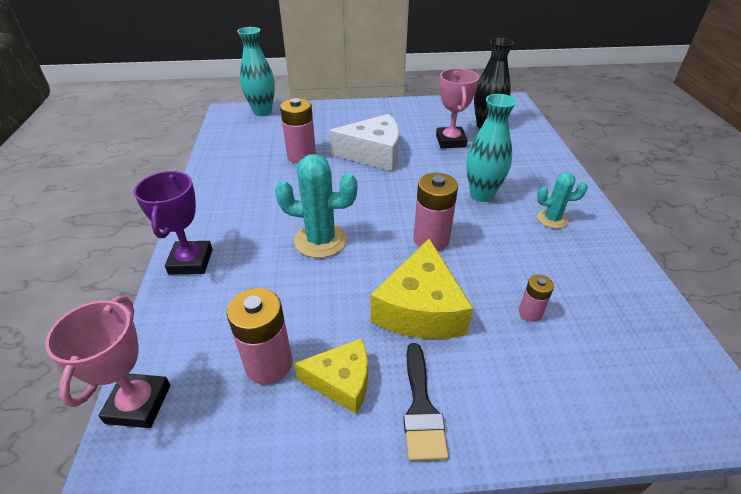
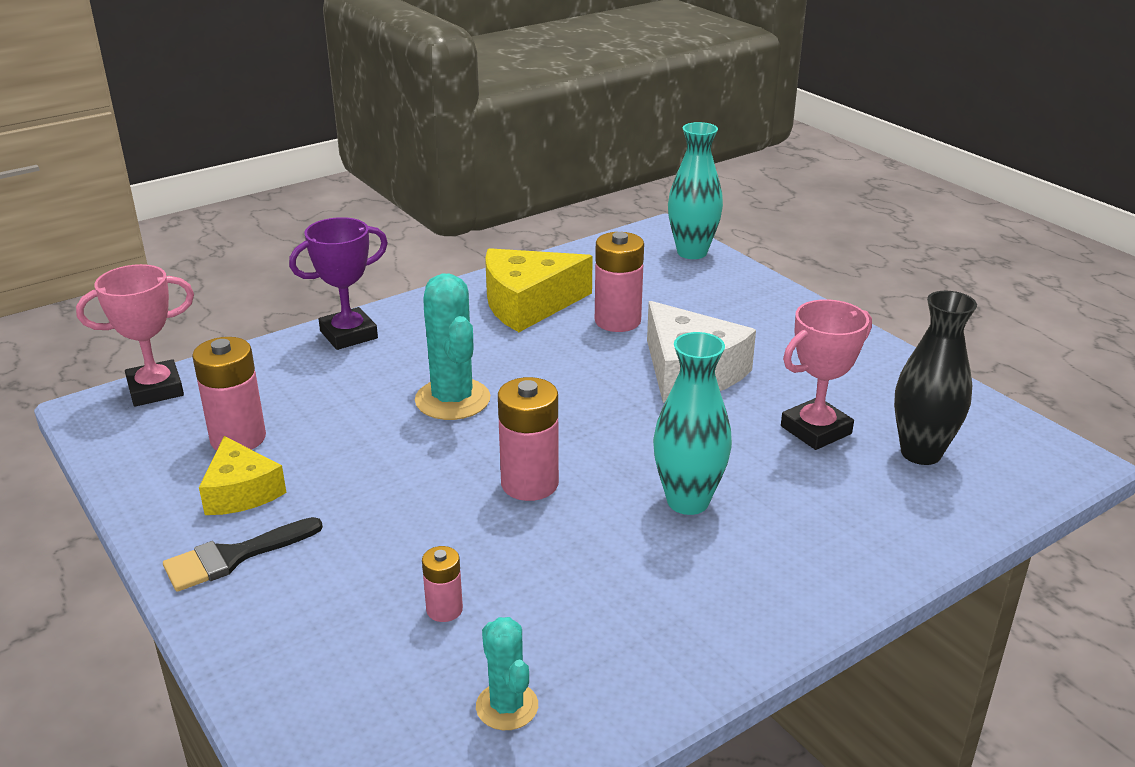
camera: 60 degrees right, 10 degrees down
yellow cheese [371,238,473,339] -> yellow cheese moved to [485,248,593,332]
turquoise cactus [537,172,588,229] -> turquoise cactus moved to [476,617,538,730]

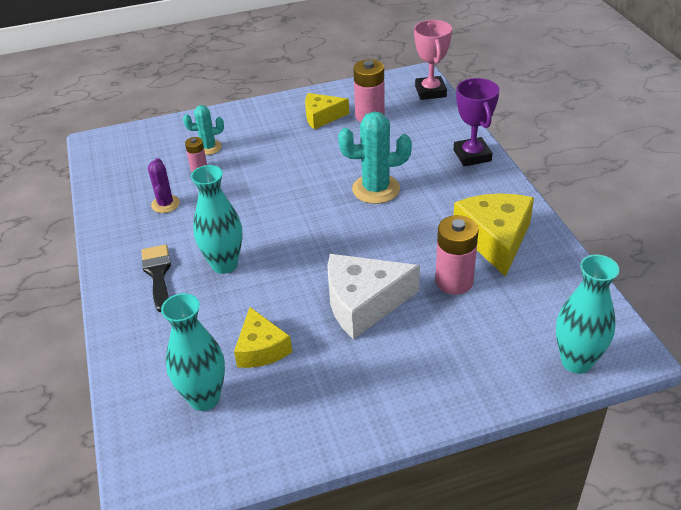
camera: 110 degrees right, 10 degrees up
black brush [163,517,323,592] -> black brush moved to [141,244,171,312]
turquoise cactus [476,617,538,730] -> turquoise cactus moved to [183,105,224,155]
pink battery [498,377,559,501] -> none
pink trophy [781,299,872,450] -> yellow cheese [234,307,292,368]
black vase [894,291,977,465] -> turquoise vase [161,293,225,411]
none -> purple cactus [148,158,180,213]

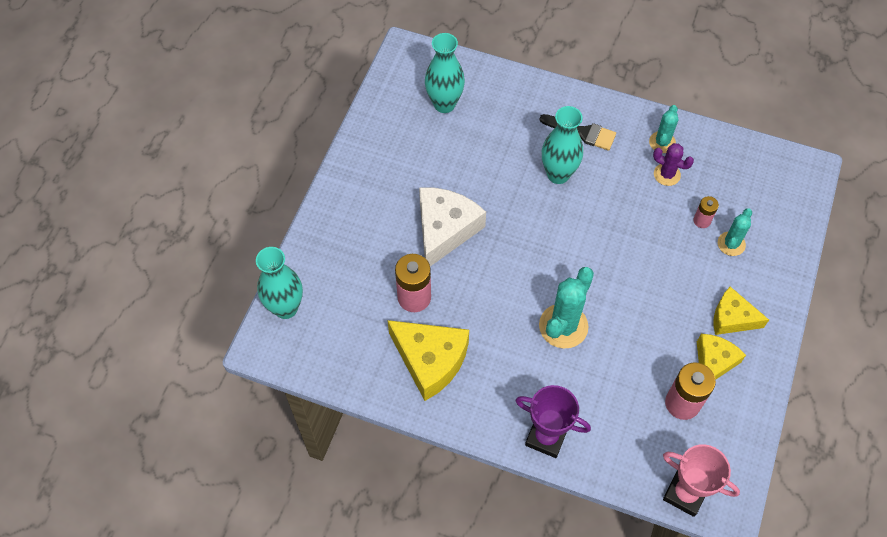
camera: 125 degrees right, 20 degrees up
yellow cheese [234,307,292,368] -> yellow cheese moved to [713,287,769,335]
none -> turquoise cactus [649,105,678,153]

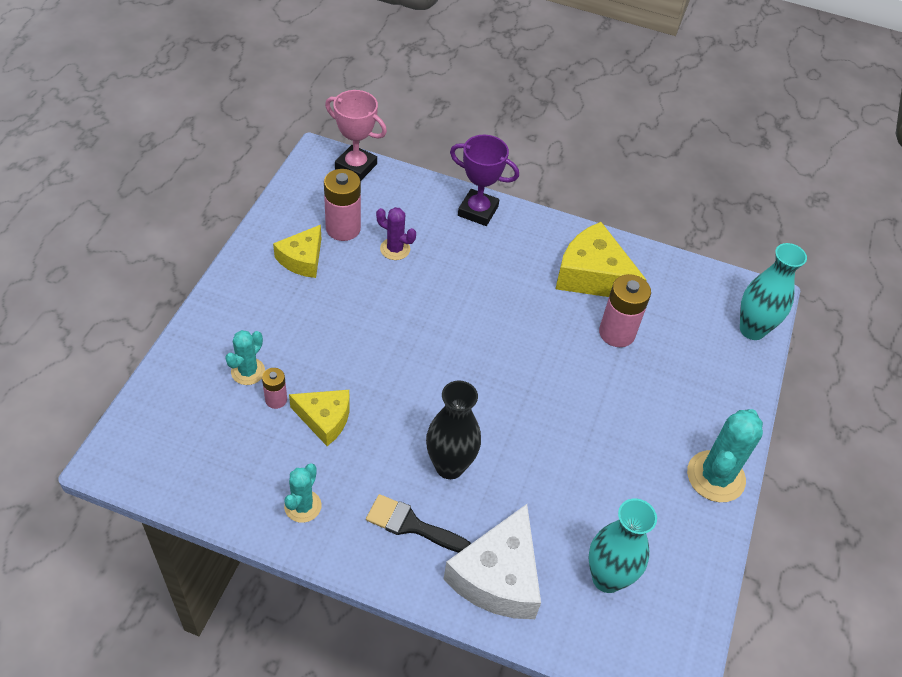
camera: 175 degrees right, 10 degrees down
white cheese [419,187,486,266] -> white cheese moved to [444,504,541,619]
turquoise cactus [539,267,594,348] -> turquoise cactus moved to [687,409,763,502]
turquoise vase [542,106,583,184] -> black vase [426,380,481,479]
purple cactus [653,143,694,186] -> purple cactus moved to [376,207,416,260]
yellow cheese [713,287,769,335] -> yellow cheese moved to [289,390,350,446]

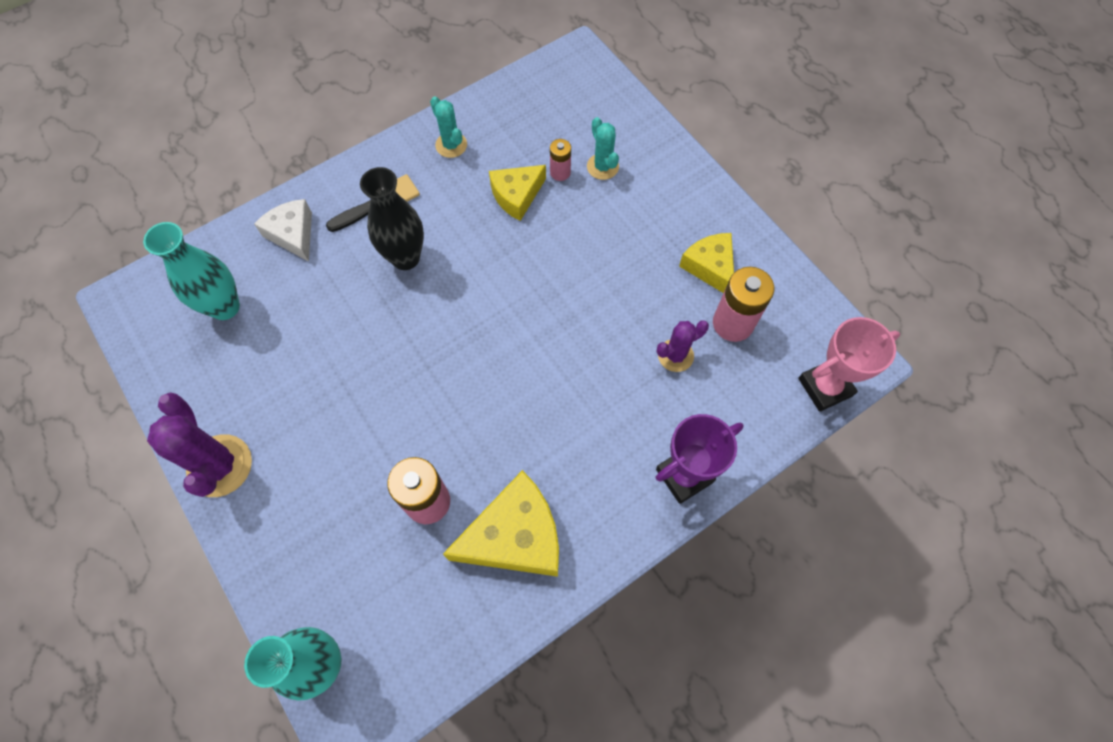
camera: 130 degrees right, 15 degrees up
white cheese [444,504,541,619] -> white cheese [254,199,312,262], size x0.63
turquoise cactus [687,409,763,502] -> purple cactus [147,392,252,497]

